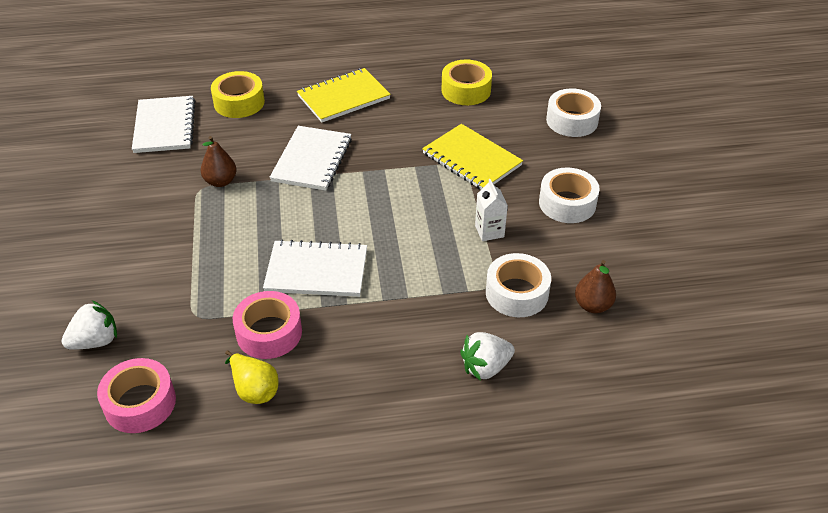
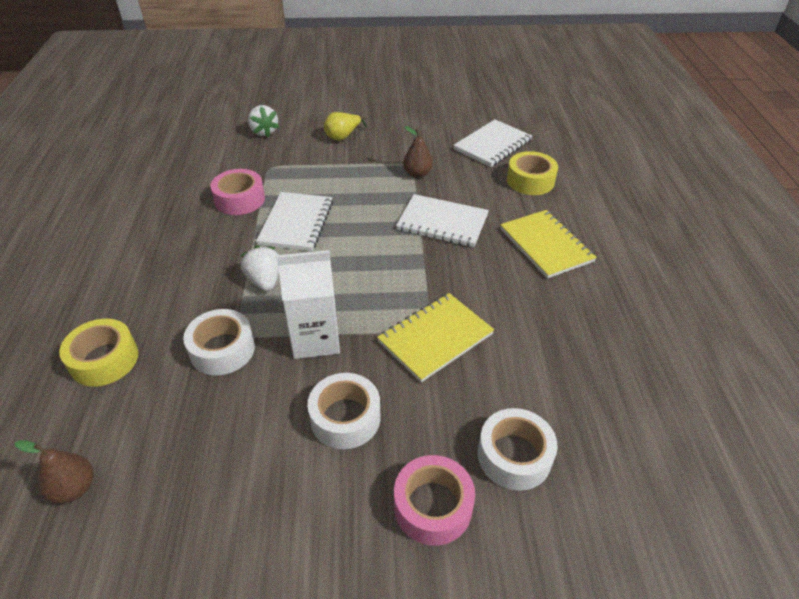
camera: 95 degrees right, 0 degrees up
pink tape [97,358,176,433] -> pink tape moved to [394,455,475,546]
white notebook [132,96,195,153] -> white notebook turned 45 degrees counterclockwise [453,119,532,167]
yellow pear [225,351,279,404] -> yellow pear moved to [324,112,367,140]
yellow tape [441,59,492,105] -> yellow tape moved to [59,319,138,387]
white strawberry [460,332,515,381] -> white strawberry moved to [240,245,279,291]
white carton [475,179,508,241] -> white carton [277,250,340,359], size x1.79
brown pear [575,260,616,313] -> brown pear moved to [15,440,93,504]

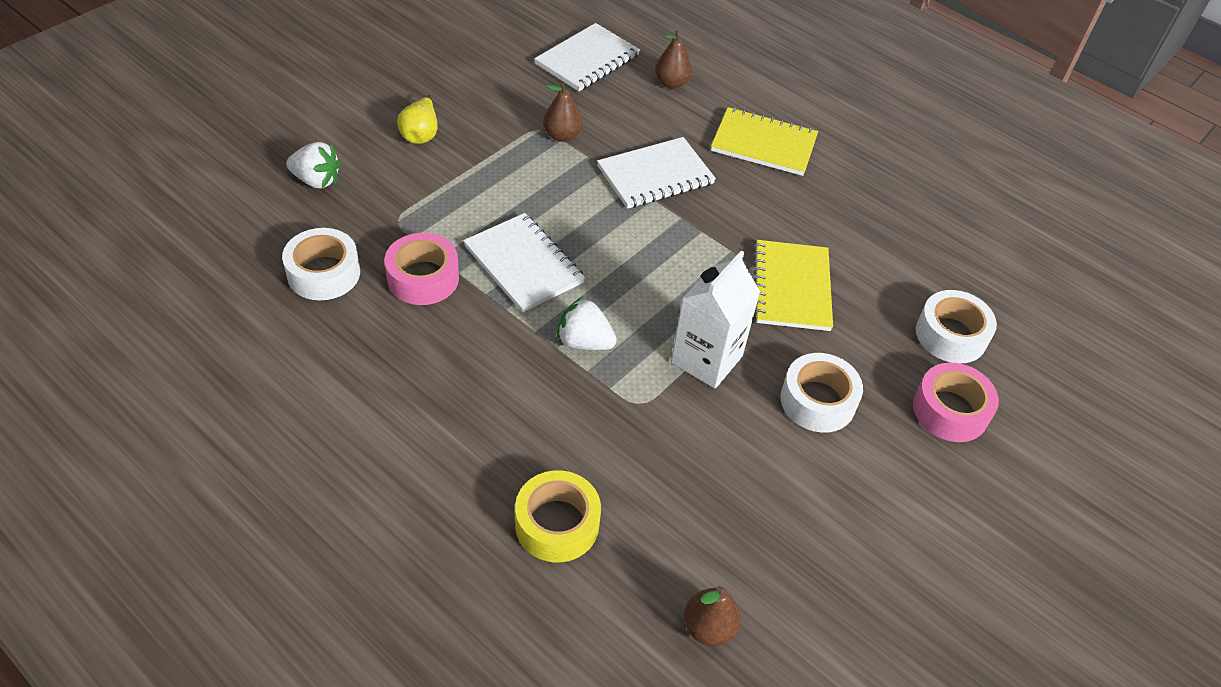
camera: 50 degrees left, 5 degrees up
white tape [183,309,255,375] -> white tape moved to [282,228,360,300]
white notebook [453,119,532,167] -> white notebook turned 45 degrees clockwise [534,23,640,91]
yellow tape [507,151,558,195] -> brown pear [655,30,692,89]

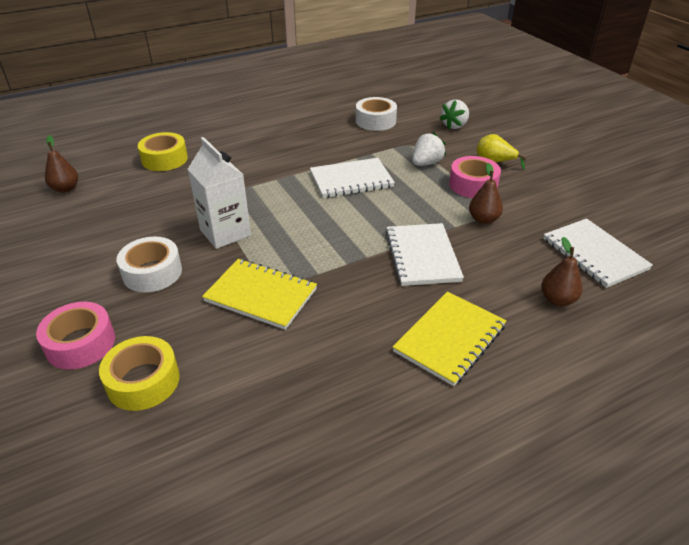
camera: 115 degrees right, 10 degrees down
pink tape [385,233,459,305] -> pink tape moved to [449,156,501,198]
white strawberry [557,296,617,350] -> white strawberry moved to [412,132,446,166]
white tape [916,290,997,363] -> yellow tape [99,336,180,411]

